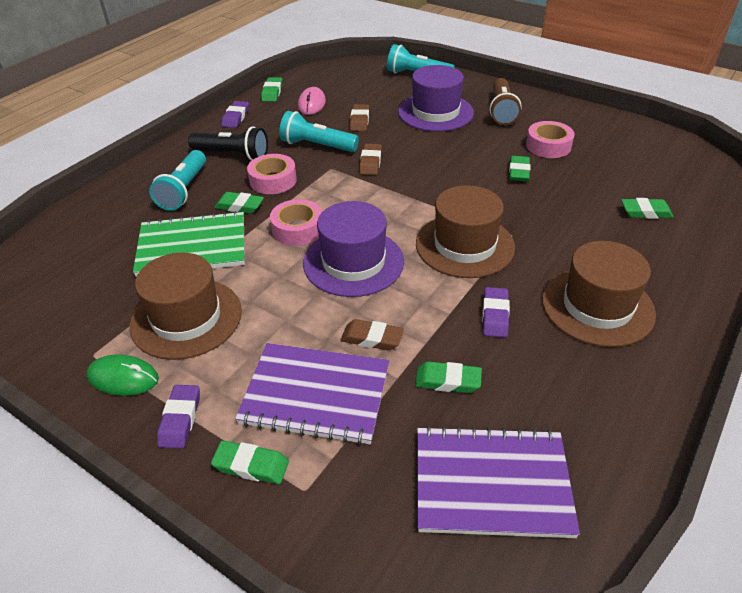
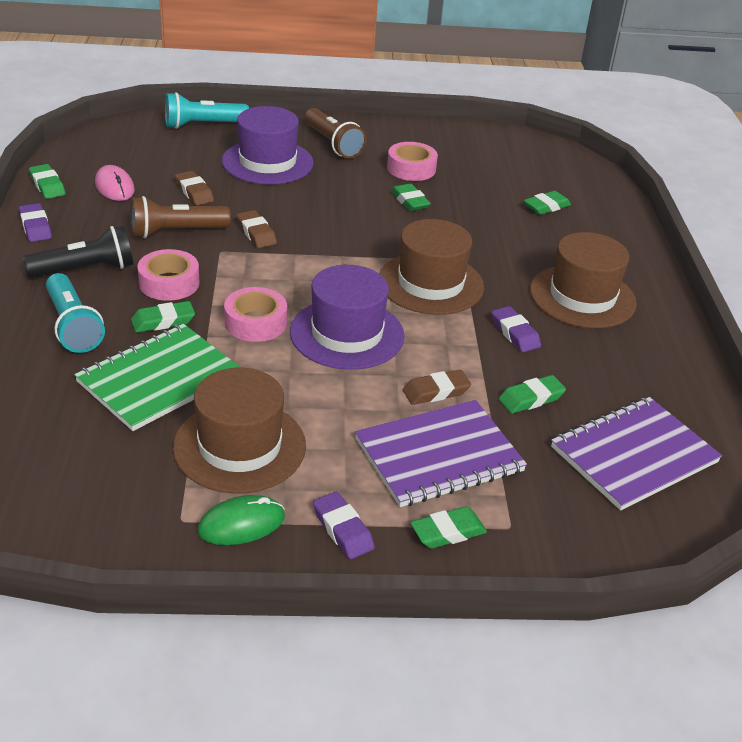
camera: 40 degrees left, 5 degrees down
turquoise flashlight [279,111,359,152] -> brown flashlight [131,196,231,238]

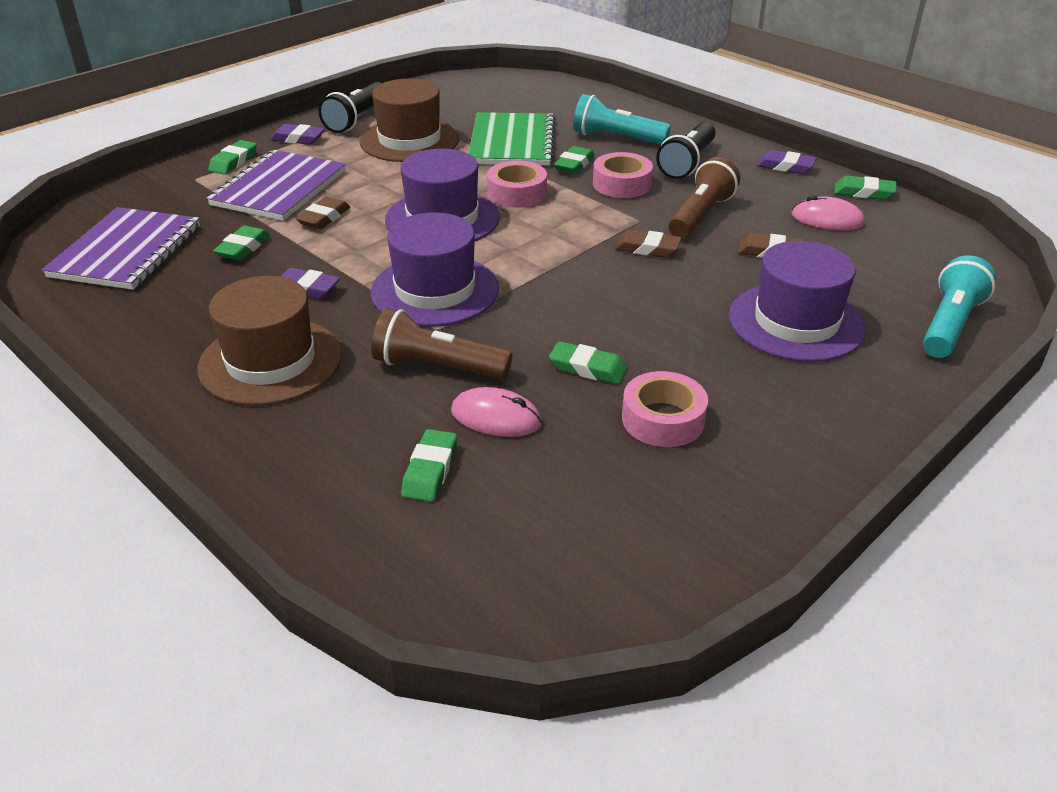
camera: 140 degrees right, 0 degrees up
green mouse [197,495,285,545] -> black flashlight [318,82,382,133]
brown flashlight [305,108,367,159] -> brown flashlight moved to [371,308,512,380]
brown hat [379,219,484,315] -> purple hat [371,212,499,327]
none -> pink mouse [451,387,542,437]

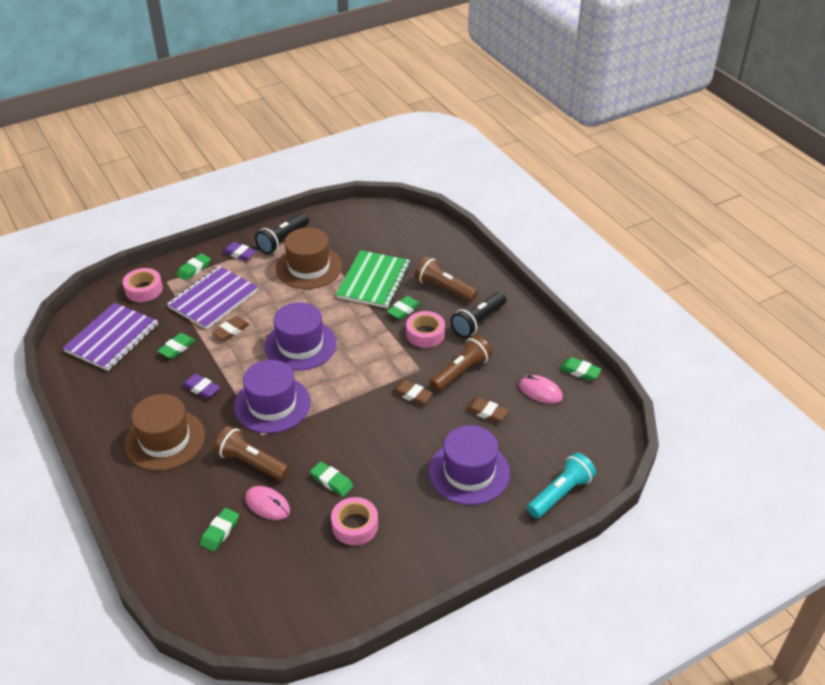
camera: 15 degrees right, 5 degrees up
pink tape [487,161,547,208] -> pink tape moved to [123,268,163,302]
turquoise flashlight [573,94,671,144] -> brown flashlight [415,256,478,302]
purple eraser [757,150,817,174] -> none

